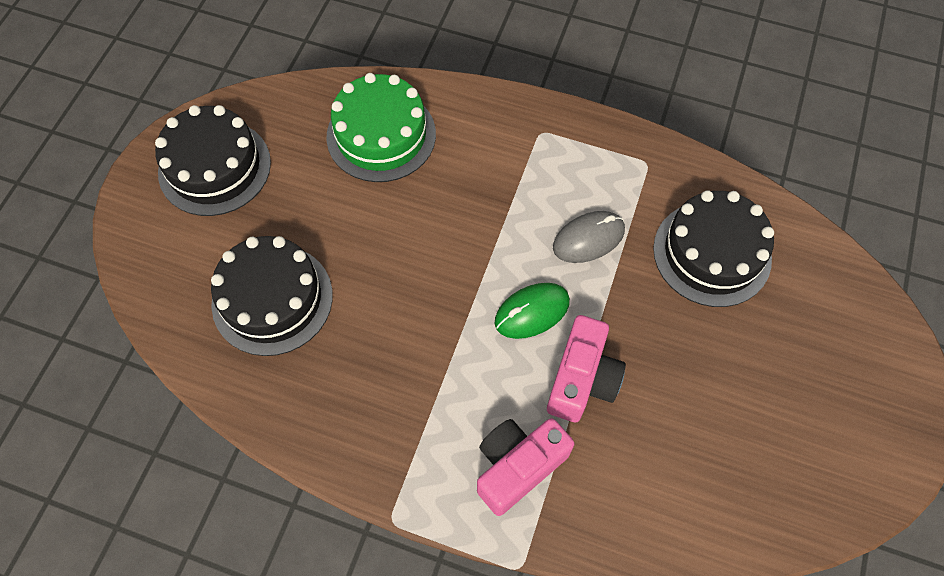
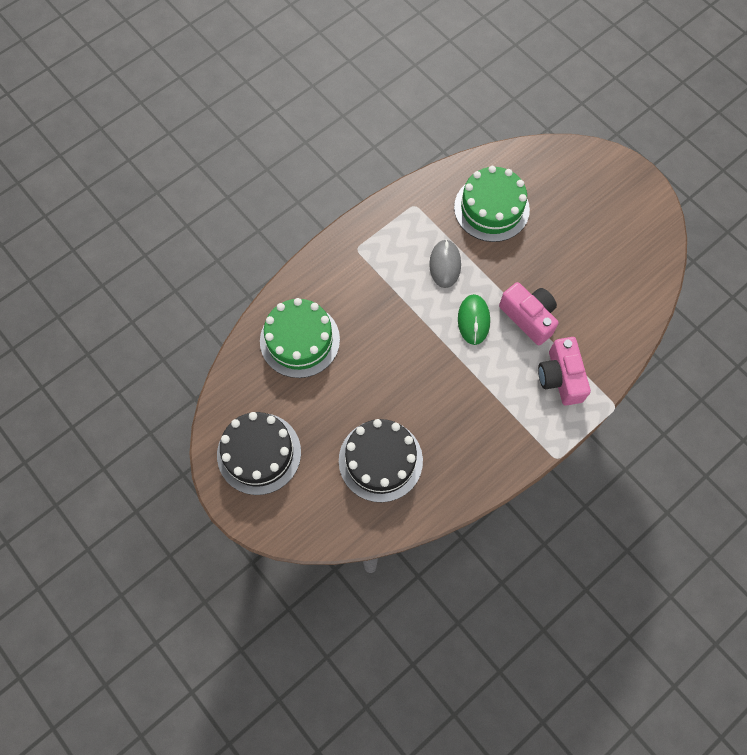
camera: 60 degrees left, 5 degrees up
black cake [653,190,774,307] -> green cake [454,166,530,242]

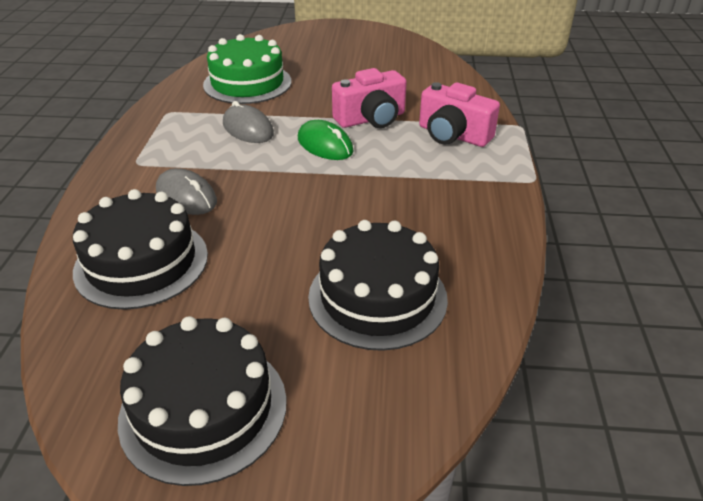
camera: 45 degrees left, 30 degrees down
green cake [260,298,340,378] -> black cake [73,189,208,310]
pink camera [499,282,559,345] -> pink camera turned 150 degrees clockwise [332,68,407,128]
none -> grey mouse [156,168,217,215]

